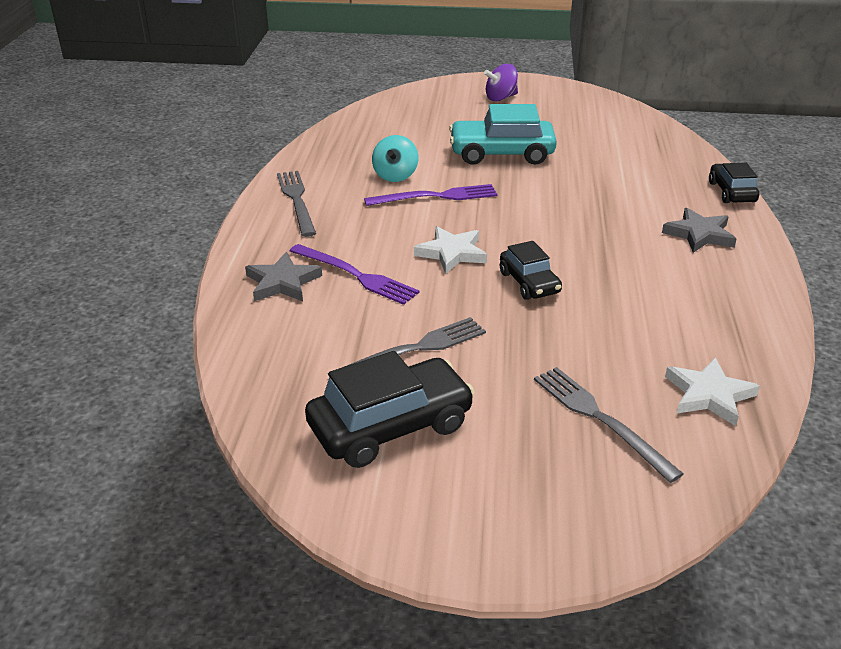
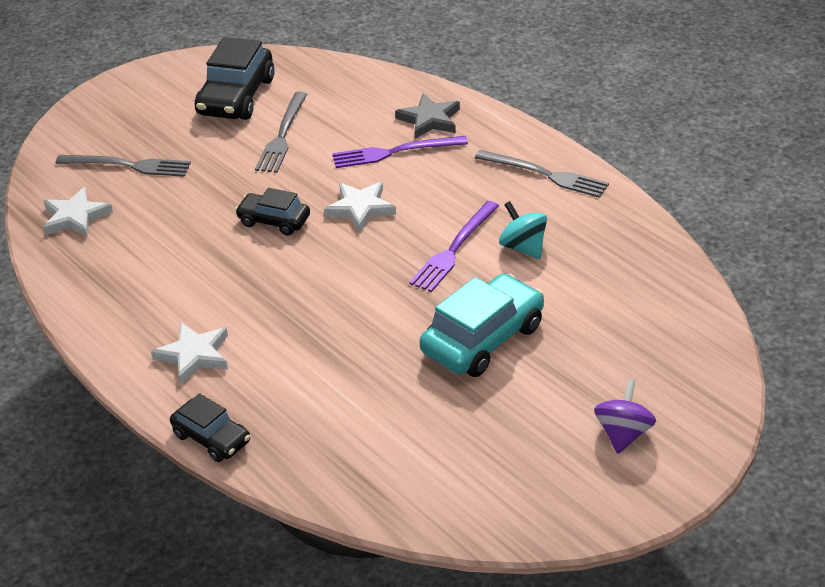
camera: 135 degrees right, 5 degrees up
grey star [662,208,736,253] -> white star [151,322,228,384]

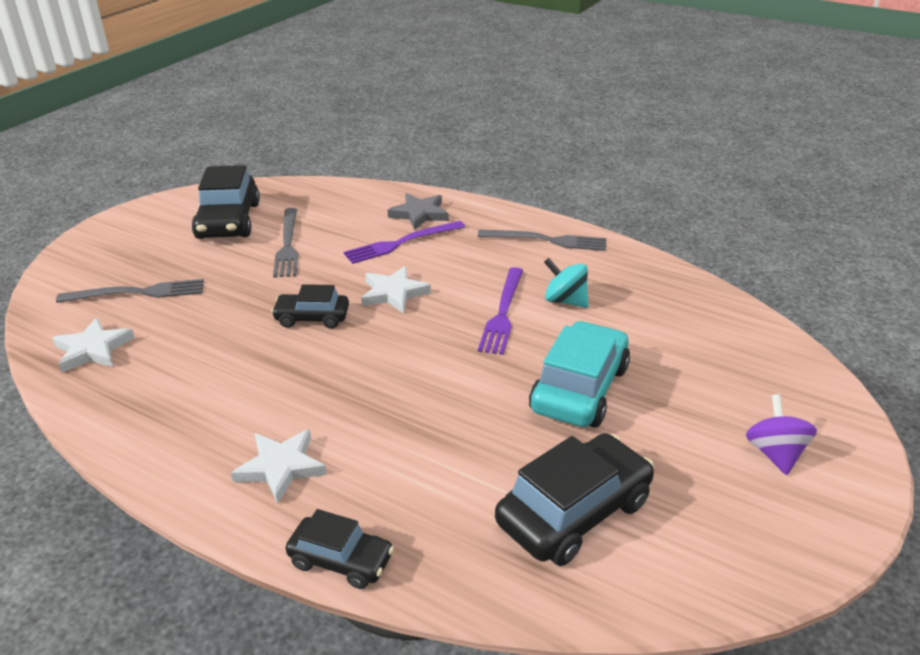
camera: 20 degrees left, 5 degrees down
none -> black car [495,433,654,566]

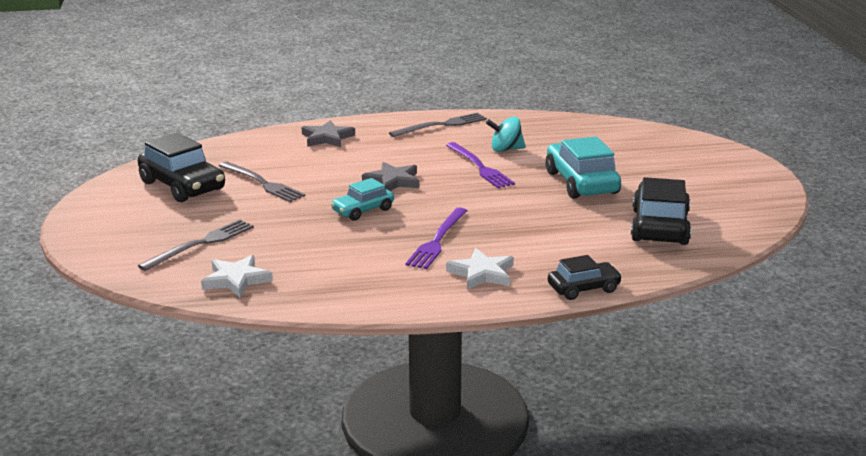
camera: 40 degrees left, 10 degrees down
black car [271,284,349,329] -> turquoise car [331,178,394,221]
purple fork [343,221,465,264] -> purple fork moved to [405,208,467,269]
white star [361,266,431,314] -> grey star [362,162,419,191]
purple spinning top [746,394,817,475] -> none

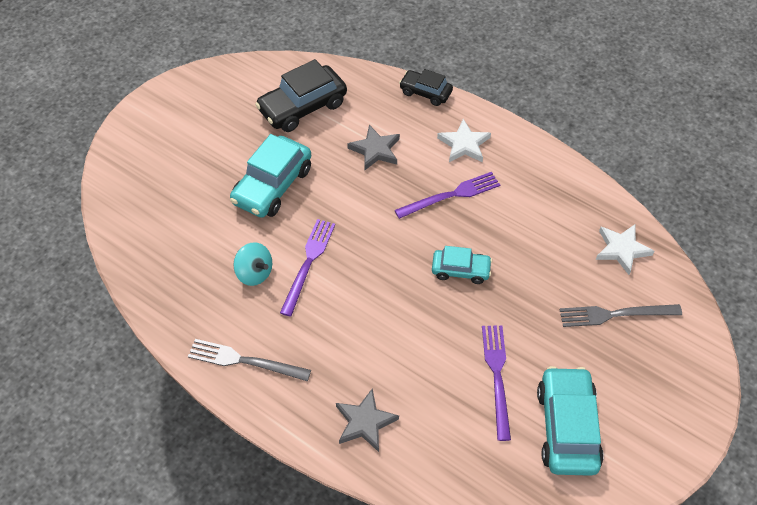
camera: 135 degrees left, 30 degrees up
black car [138,133,225,202] -> turquoise car [537,366,604,476]
grey fork [219,162,306,202] -> purple fork [482,325,511,441]
grey star [362,162,419,191] -> grey star moved to [347,125,400,170]

